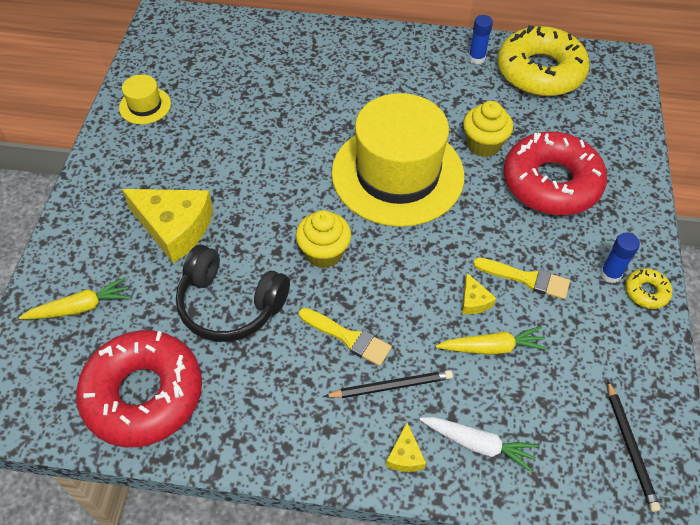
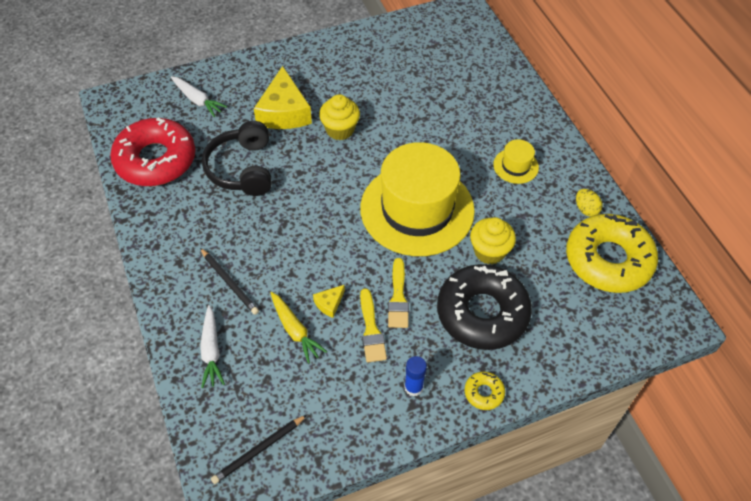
camera: 60 degrees right, 0 degrees up
yellow carrot [19,277,130,319] -> white carrot [171,76,227,117]
yellow hat [119,74,171,124] -> yellow hat moved to [493,139,539,184]
yellow cupcake [296,210,351,268] -> yellow cupcake moved to [319,94,360,140]
yellow brush [299,308,392,366] -> yellow brush moved to [388,258,409,328]
yellow cheese [386,423,426,472] -> none
blue glue stick [469,15,493,64] -> yellow egg [576,189,603,217]
red donut [504,132,607,215] -> black donut [437,264,532,350]
yellow donut [625,268,672,309] -> yellow donut moved to [465,371,505,410]

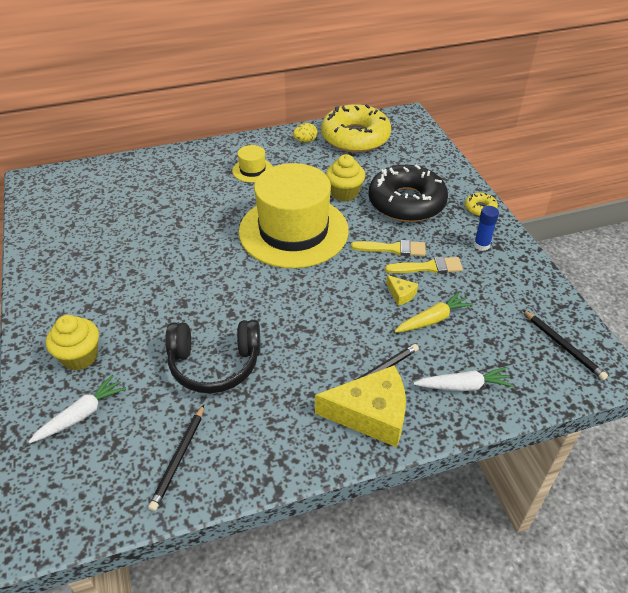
camera: 85 degrees left, 10 degrees down
red donut [110,117,195,186] -> black pencil [148,405,204,511]
yellow cheese [254,66,312,129] -> yellow cheese moved to [315,365,406,447]
yellow cupcake [319,94,360,140] -> yellow cupcake moved to [46,315,99,371]

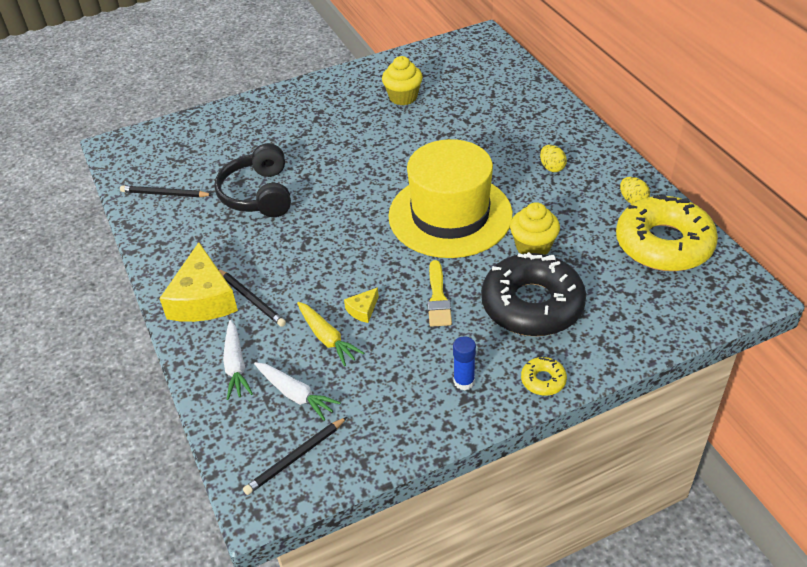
camera: 85 degrees right, 0 degrees up
white carrot [28,375,126,443] -> white carrot moved to [254,362,341,421]
yellow cupcake [46,315,99,371] -> yellow cupcake moved to [382,56,423,105]
yellow hat [232,145,273,182] -> yellow egg [540,145,567,172]
yellow brush [385,257,463,274] -> none

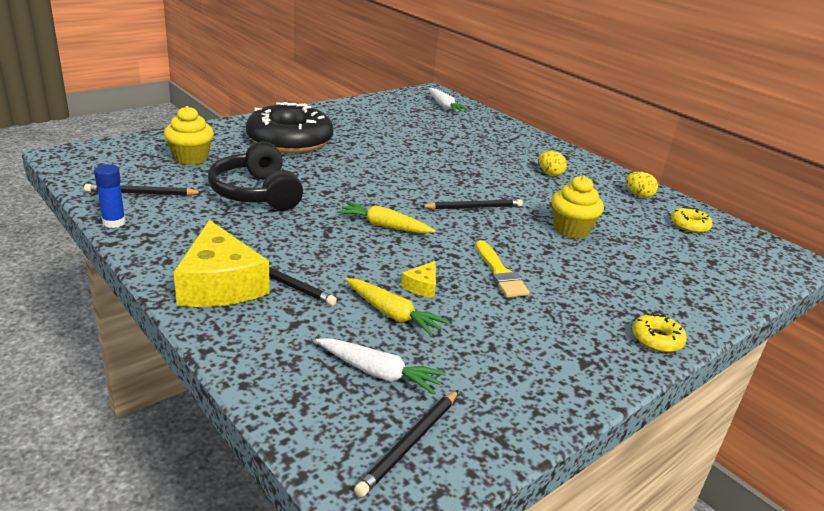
camera: 20 degrees left, 15 degrees down
white carrot [223,320,253,400] -> white carrot moved to [429,88,470,113]
yellow cupcake [382,56,423,105] -> yellow cupcake moved to [164,106,214,165]
yellow hat [388,139,513,258] -> black pencil [421,199,523,209]
blue glue stick [453,336,476,390] -> blue glue stick moved to [94,164,126,228]
black donut [481,252,586,336] -> black donut moved to [246,102,334,153]
yellow donut [616,195,718,271] -> yellow donut [671,207,713,233], size x0.41
none -> yellow carrot [337,202,435,233]

